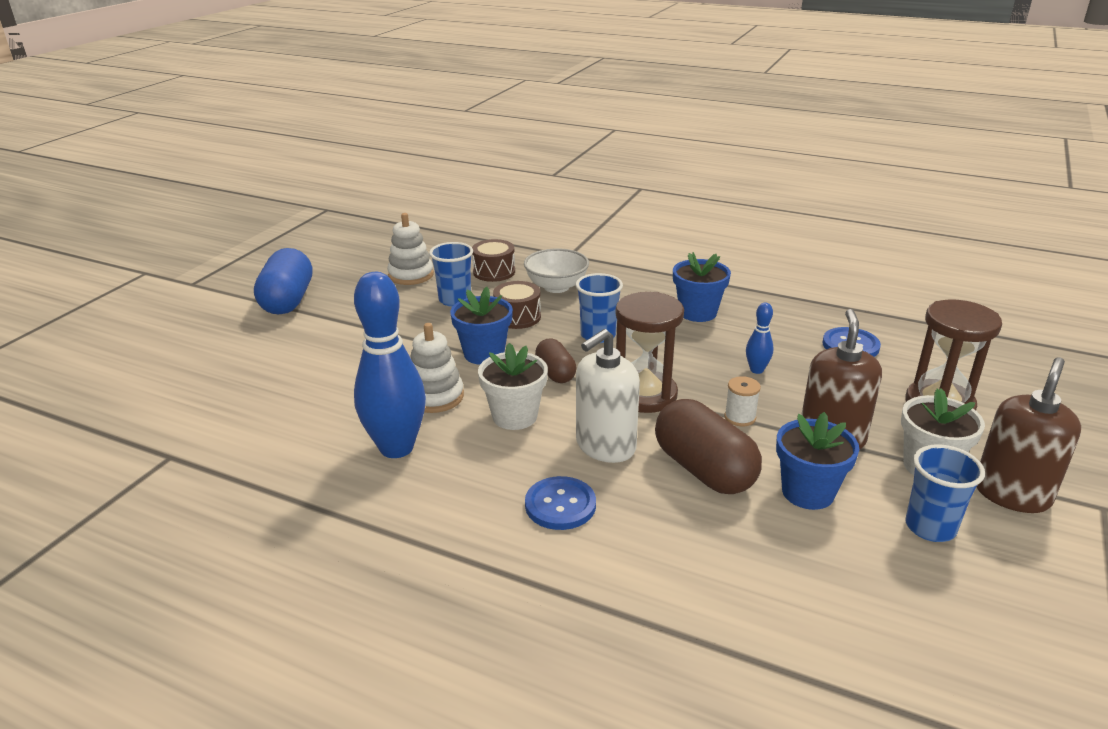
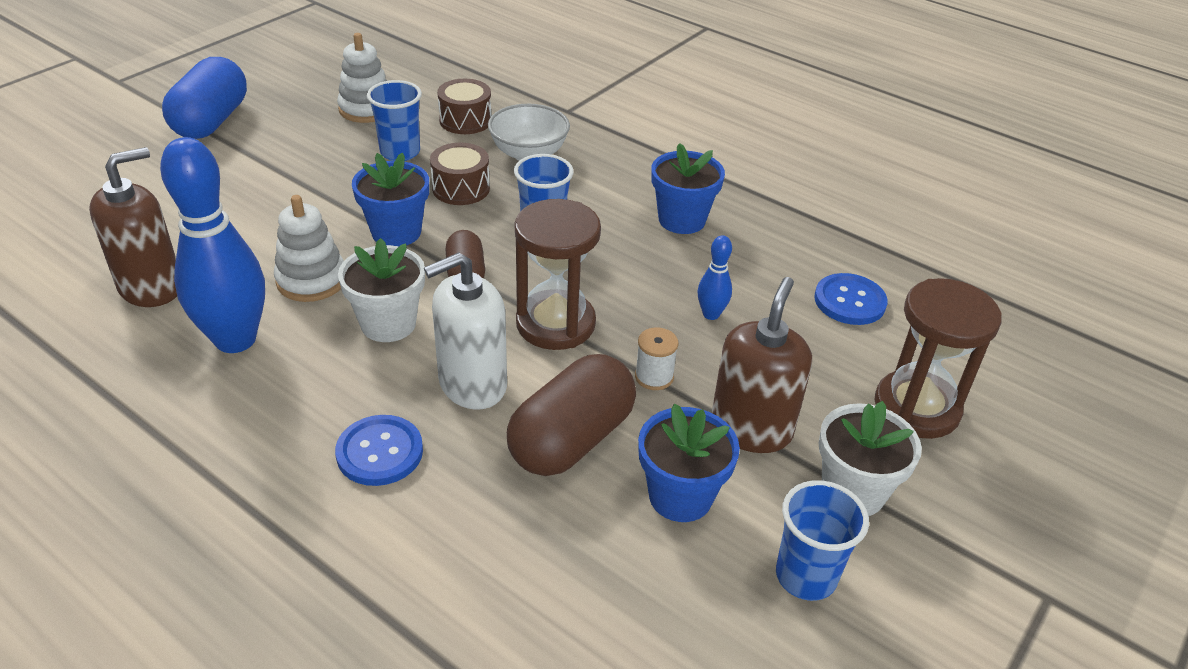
camera: 10 degrees right, 10 degrees up
brown capsule [655,399,762,494] -> brown capsule turned 60 degrees clockwise [507,354,636,476]
brown soap dispenser [977,357,1081,513] -> brown soap dispenser moved to [89,147,177,307]

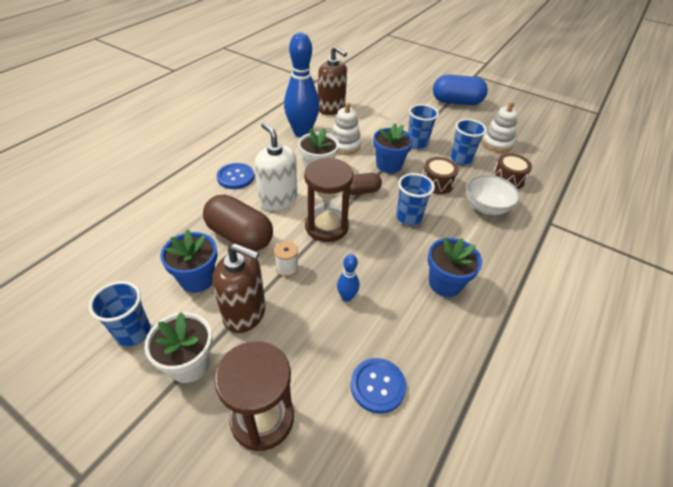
camera: 85 degrees right, 5 degrees up
none -> blue cup [408,104,439,149]

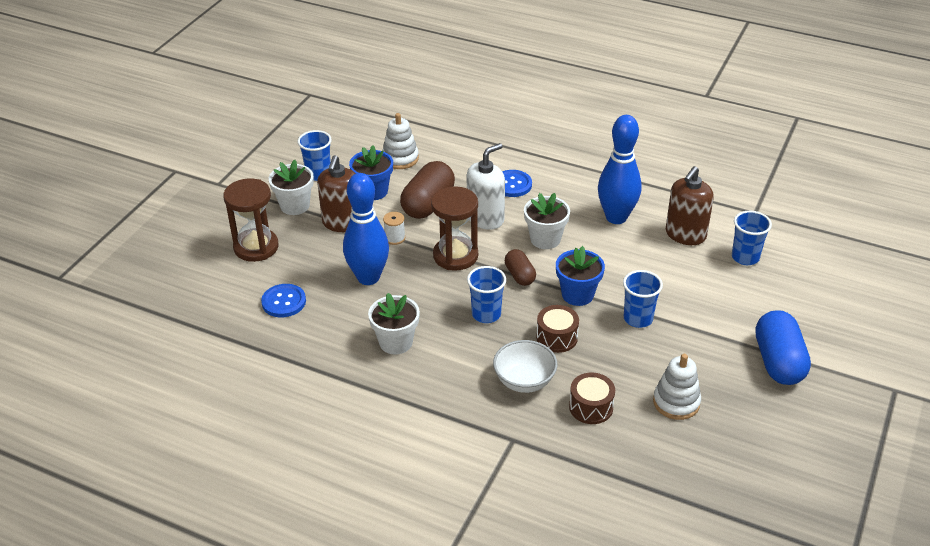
camera: 85 degrees right, 5 degrees down
white stacking toy [331,102,362,155] -> white stacking toy moved to [382,113,419,169]
blue bowling pin [337,254,359,302] -> blue bowling pin [343,173,389,285], size x2.25
blue flower pot [428,237,482,297] -> white flower pot [368,293,420,354]
blue cup [450,119,487,165] -> blue cup moved to [732,211,772,265]

